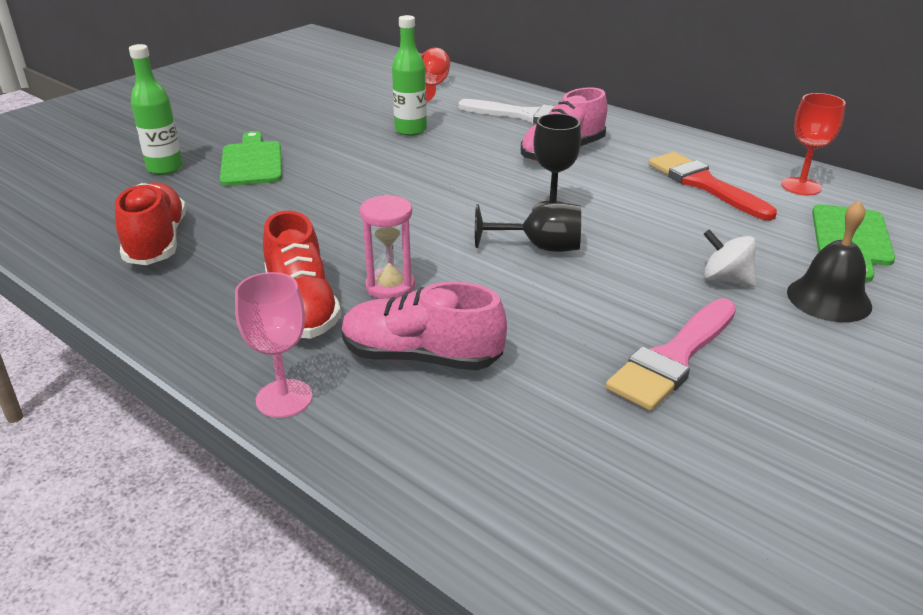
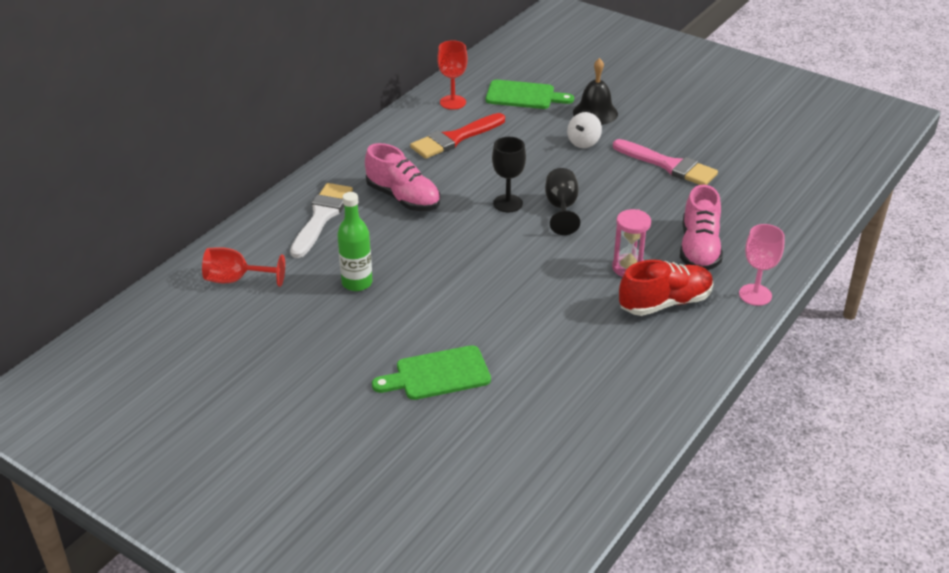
camera: 95 degrees left, 5 degrees up
red shoe [115,182,186,265] -> none
green bottle [129,44,183,175] -> none

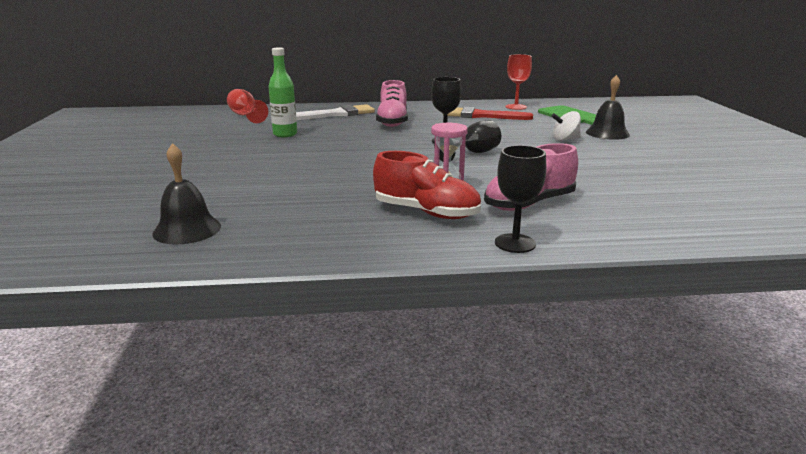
camera: 50 degrees right, 15 degrees down
green cutting board [372,345,491,400] -> none
pink brush [613,139,718,185] -> none
pink goblet [739,224,785,306] -> black goblet [495,145,546,253]
none -> black bell [152,143,221,245]

